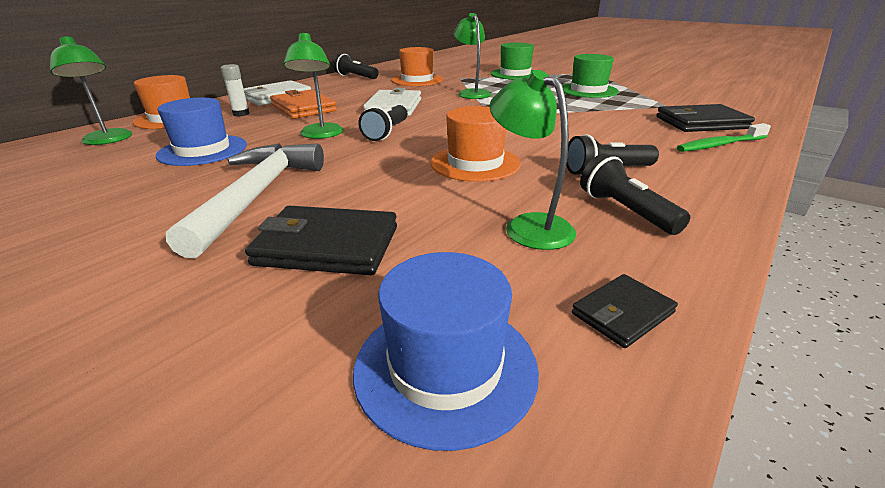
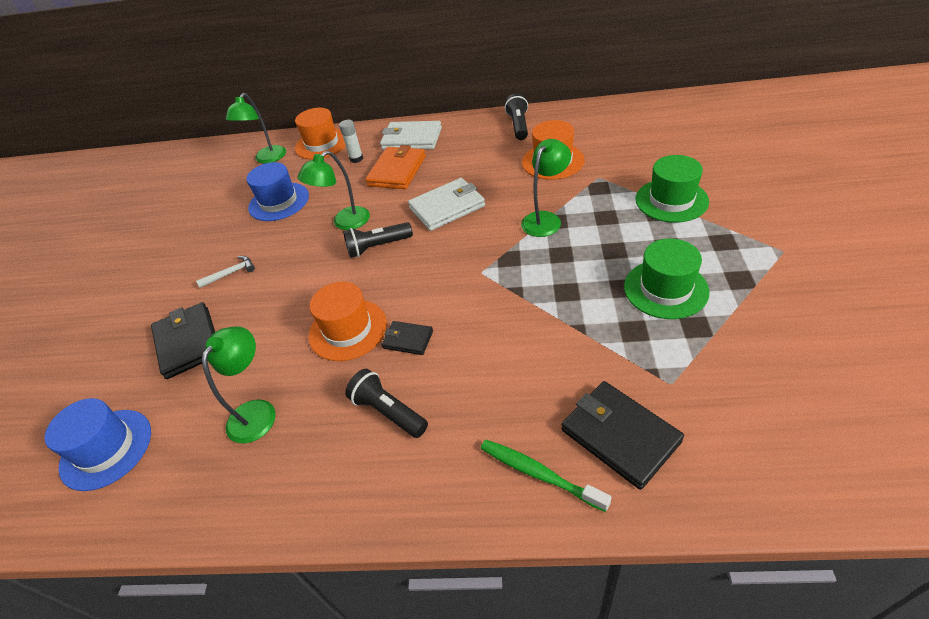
camera: 60 degrees right, 15 degrees up
white hammer [166,144,324,258] -> white hammer [196,256,255,288], size x0.41
black wallet [572,274,678,348] -> black wallet moved to [381,321,433,355]
black flashlight [580,153,690,235] -> none

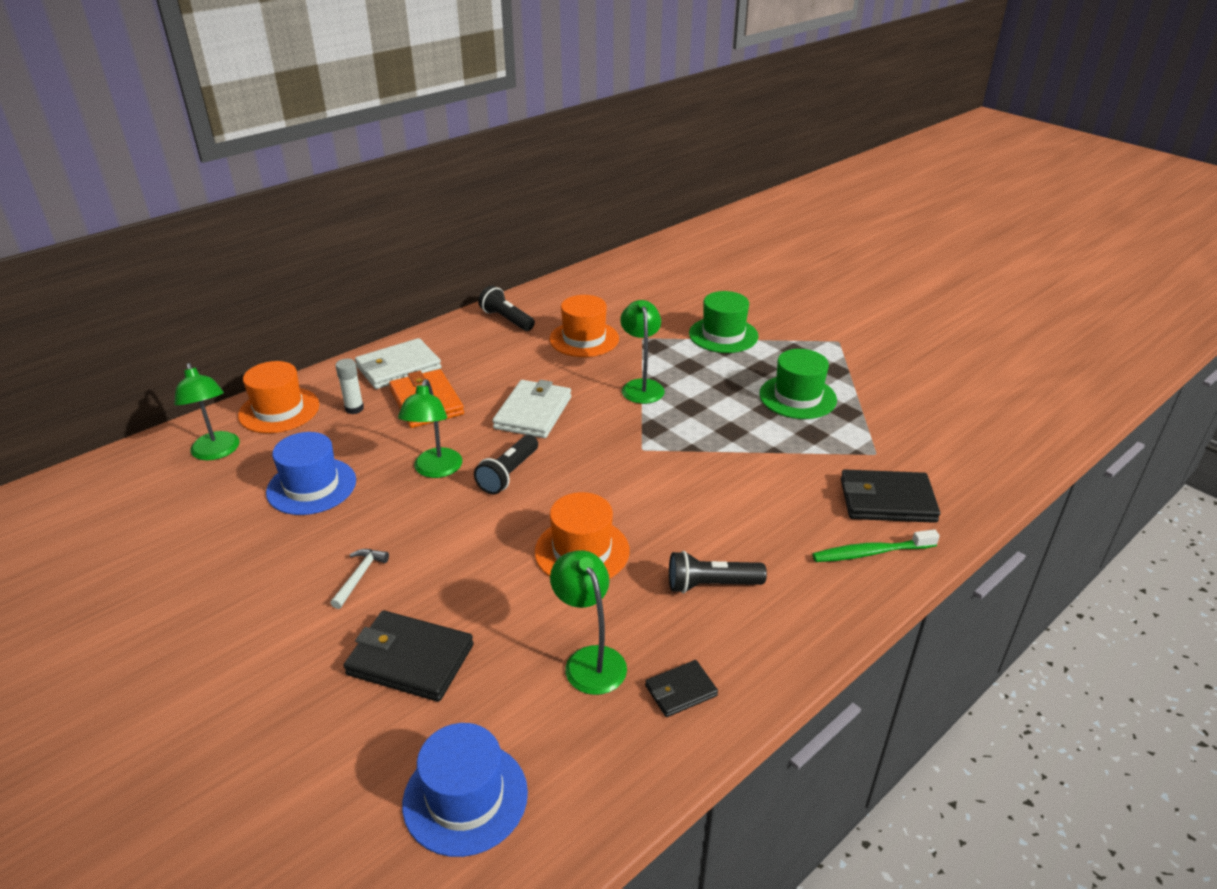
camera: 50 degrees left, 10 degrees down
black wallet [381,321,433,355] -> black wallet moved to [645,660,718,717]

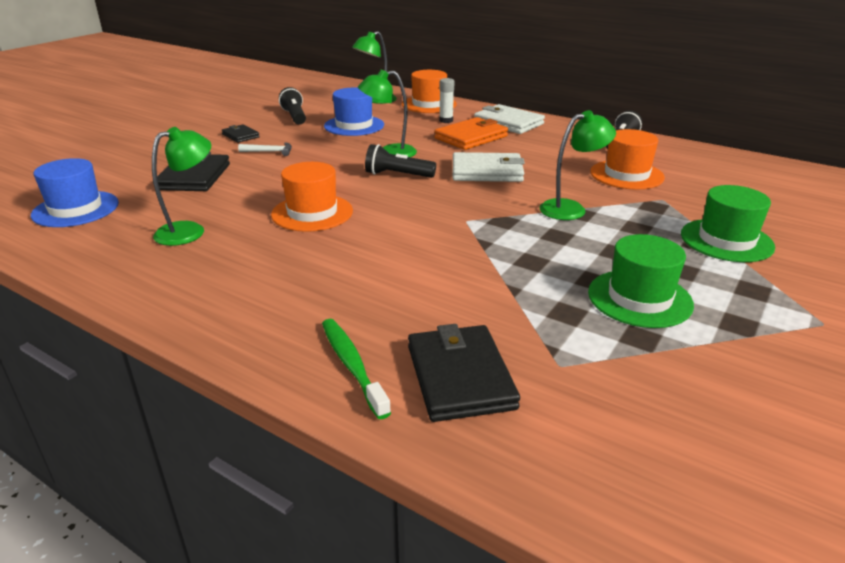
camera: 75 degrees right, 5 degrees down
black wallet [645,660,718,717] -> black wallet moved to [222,124,260,143]
black flashlight [669,551,767,593] -> black flashlight moved to [279,87,306,125]

